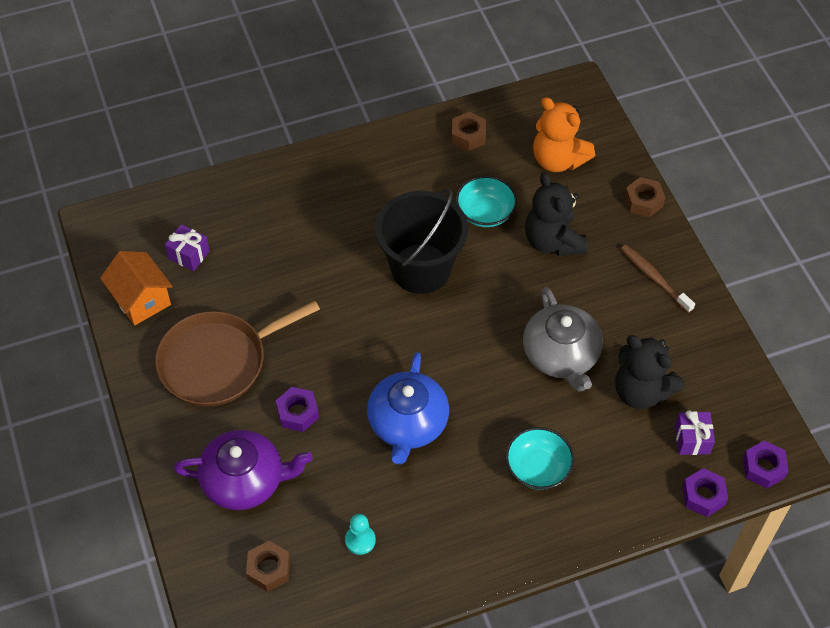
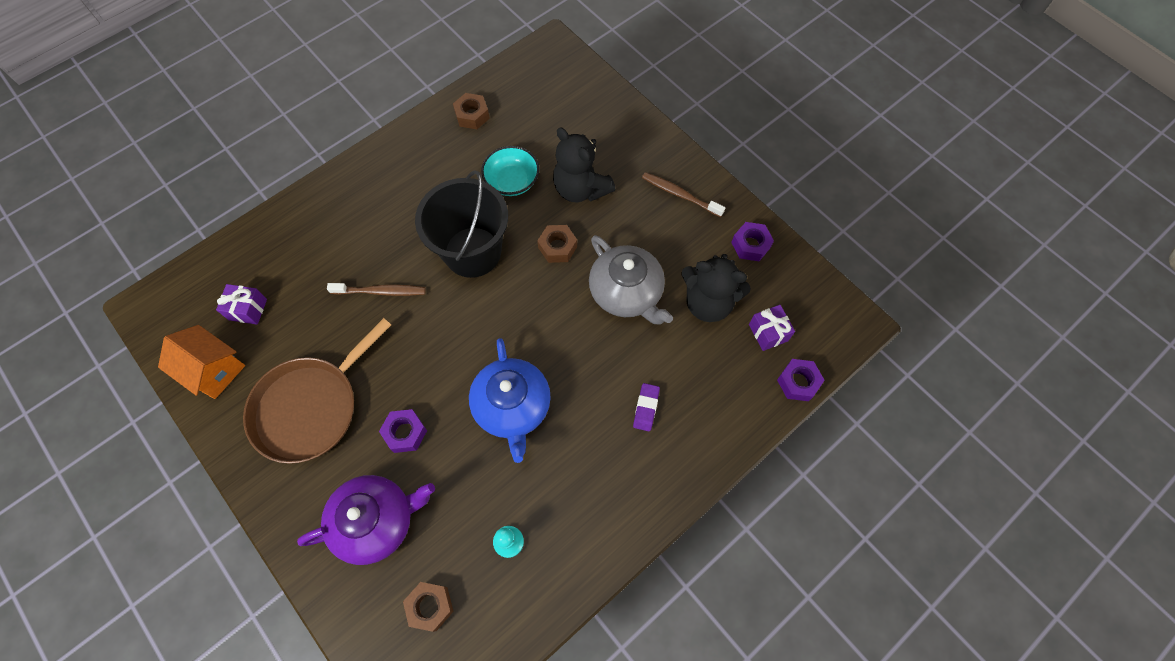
camera: 20 degrees left, 10 degrees up
turquoise bowl [506,427,574,490] -> purple eraser [633,383,660,431]
orange teddy bear [533,97,595,172] -> none
brown nut [624,177,665,217] -> brown nut moved to [537,225,577,263]
purple nut [743,440,789,489] -> purple nut moved to [731,222,774,261]
none -> brown toothbrush [327,283,426,296]

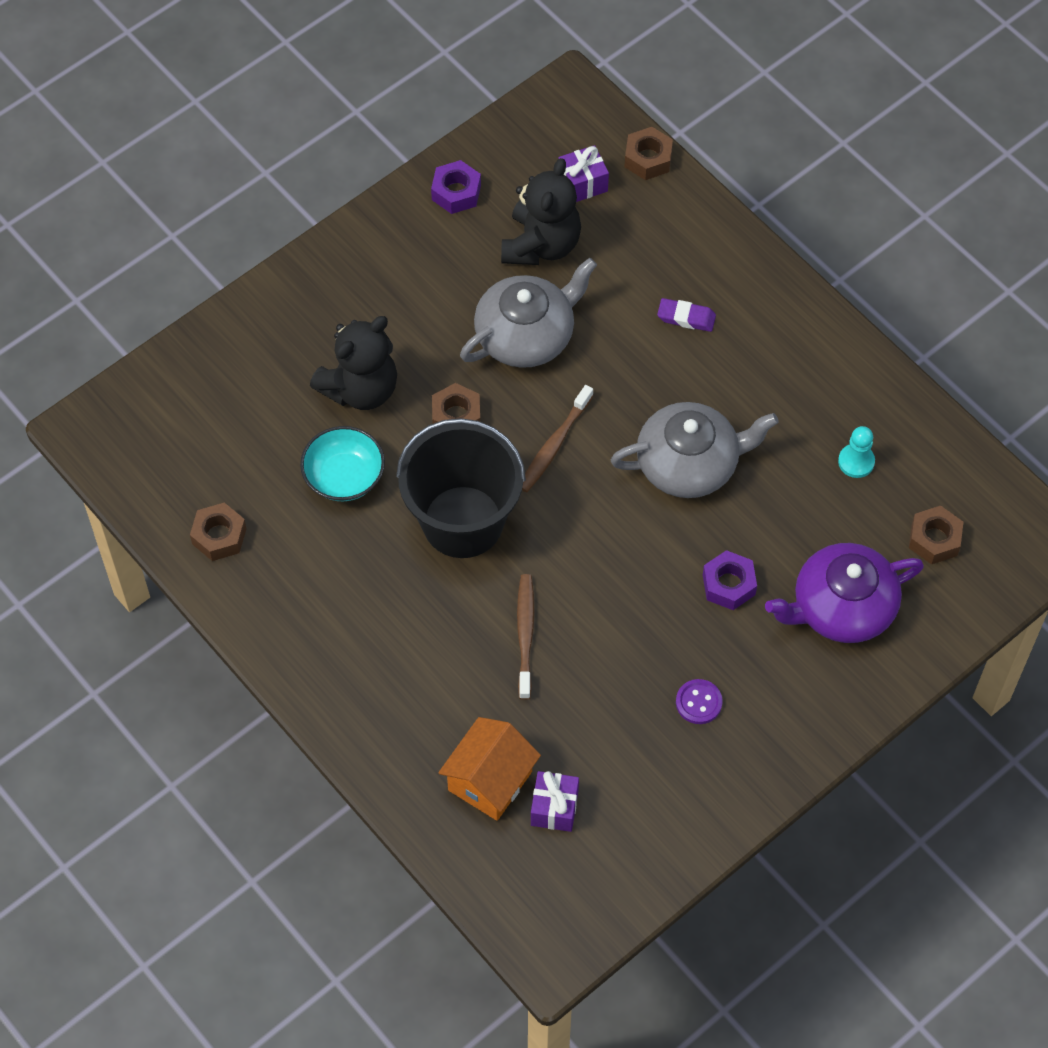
camera: 90 degrees left, 5 degrees down
orange house [158,325,245,399] -> orange house moved to [438,717,541,821]
brown pan [243,318,391,464] -> purple button [676,679,723,724]
purple teapot [297,475,435,565] -> purple teapot turned 90 degrees counterclockwise [765,543,924,643]
blue teapot [469,338,551,463] -> grey teapot [611,402,779,498]
brown toothbrush [642,172,725,217] -> brown toothbrush moved to [522,385,594,492]
purple nut [777,359,825,401] -> brown nut [625,127,673,180]

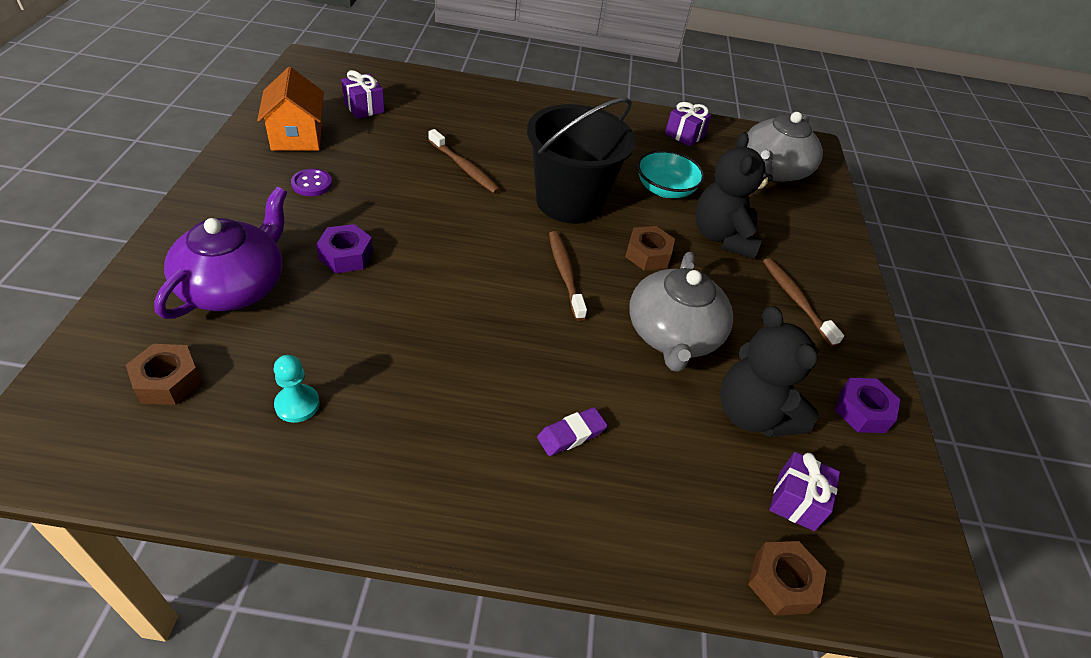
camera: 130 degrees right, 15 degrees down
brown nut [190,503,247,561] -> purple gift [665,102,711,147]
orange house [438,717,541,821] -> orange house moved to [257,67,324,151]
grey teapot [611,402,779,498] -> grey teapot moved to [747,112,823,182]
none -> brown toothbrush [763,258,844,347]

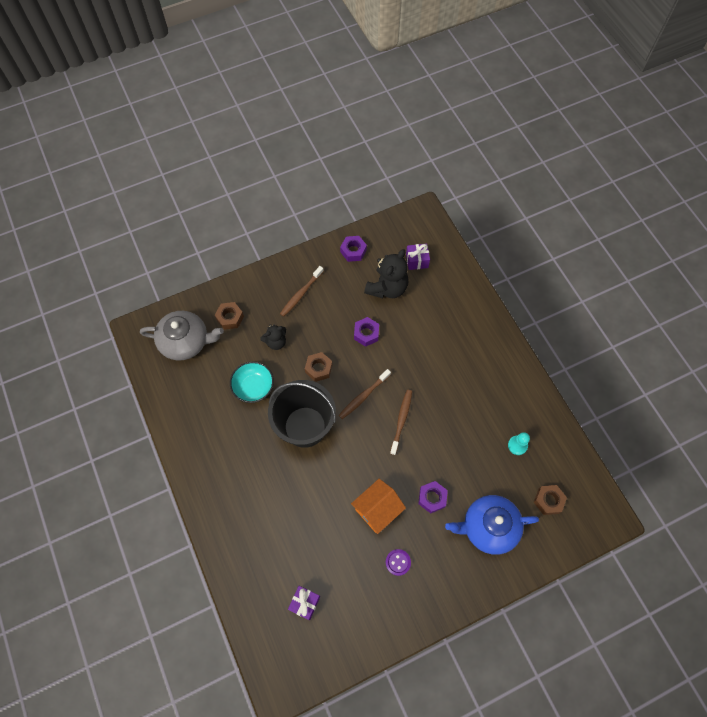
camera: 115 degrees left, 20 degrees up
purple teapot [154,187,287,319] -> blue teapot [445,495,539,555]
orange house [257,67,324,151] -> orange house moved to [351,479,406,534]
brown toothbrush [428,129,500,194] -> brown toothbrush moved to [390,390,412,455]
purple eraser [537,407,607,456] -> none
grey teapot [629,252,733,372] -> purple nut [354,317,379,347]
purple gift [665,102,711,147] -> none
black teddy bear [695,132,773,259] -> black teddy bear [260,324,286,350], size x0.58
brown nut [748,541,826,616] -> brown nut moved to [215,302,244,330]

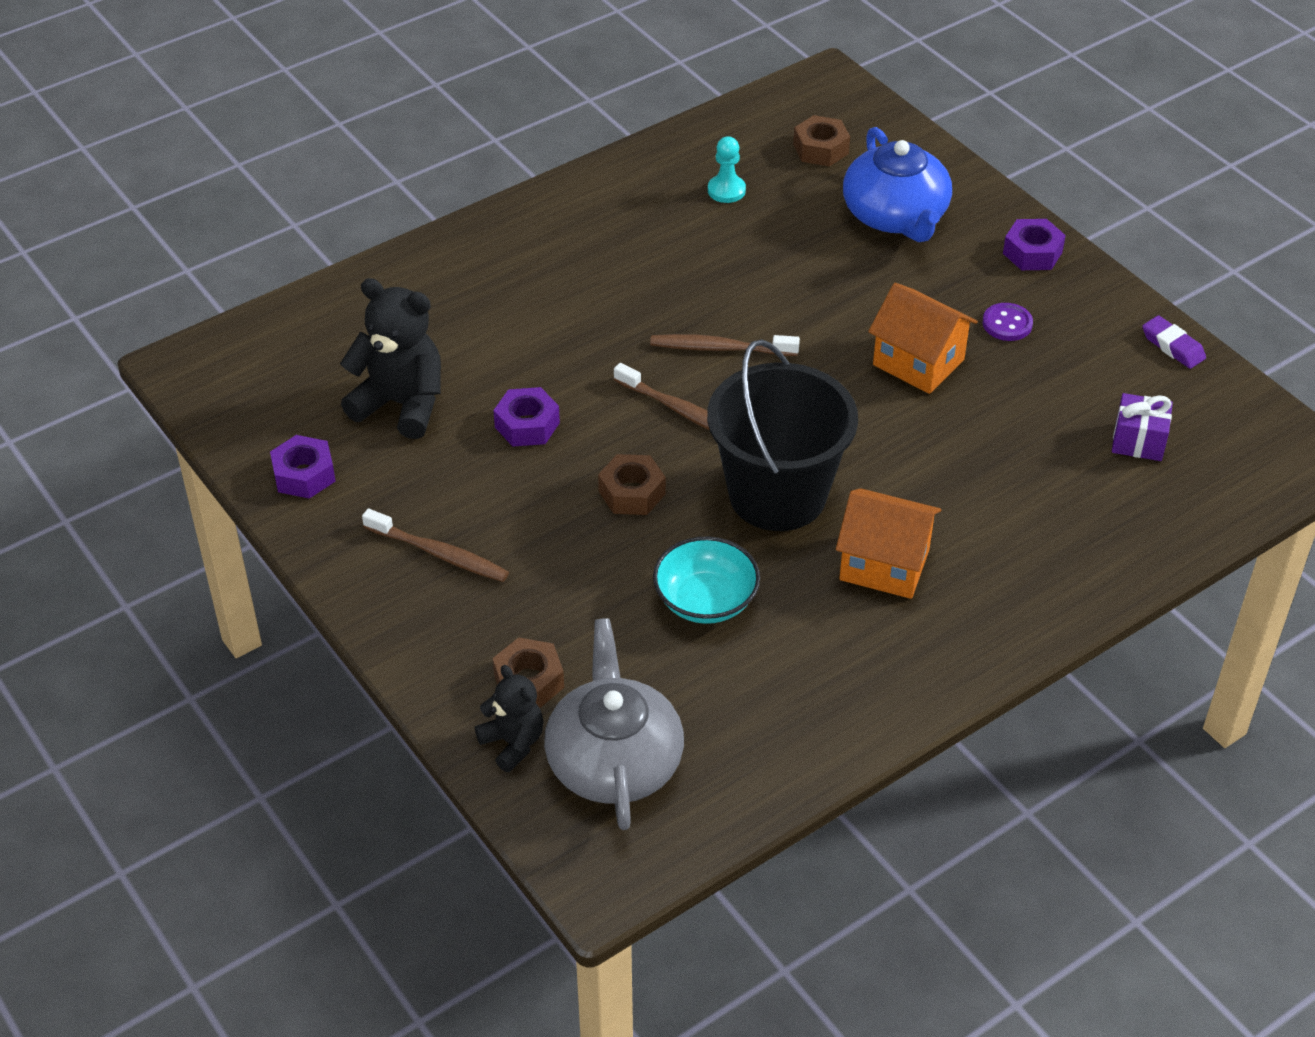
camera: 100 degrees left, 20 degrees down
black teddy bear [260,324,286,350] -> black teddy bear moved to [475,665,544,772]
purple gift [406,244,430,270] -> none
purple nut [418,481,448,513] -> purple nut moved to [1003,219,1066,270]
none -> orange house [836,488,941,599]
none -> purple eraser [1142,315,1206,369]

